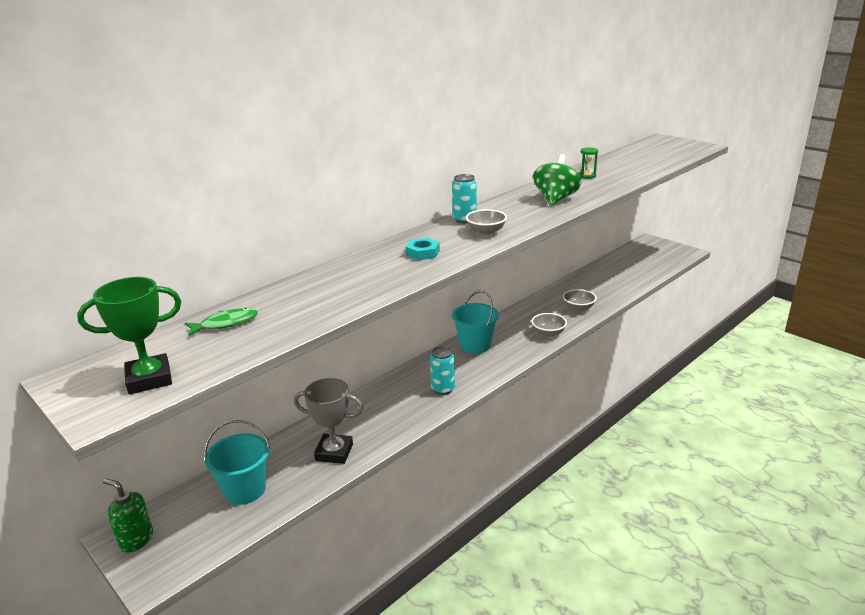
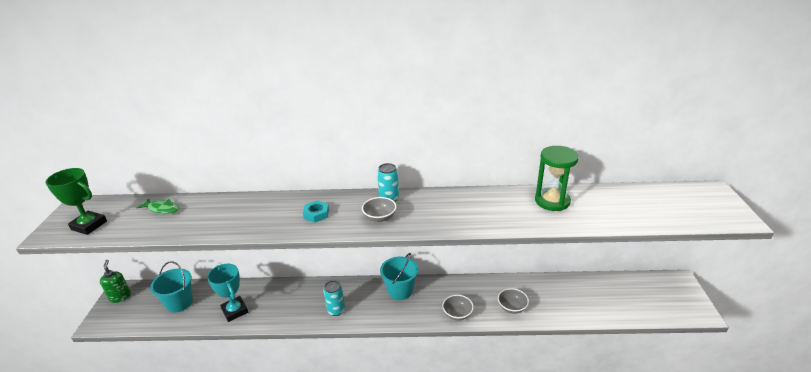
camera: 45 degrees right, 5 degrees up
grey trophy [294,378,363,464] -> turquoise trophy [207,264,248,322]
green spinning top [533,154,581,206] -> none
green hourglass [579,147,598,179] -> green hourglass [535,146,579,211], size x2.05

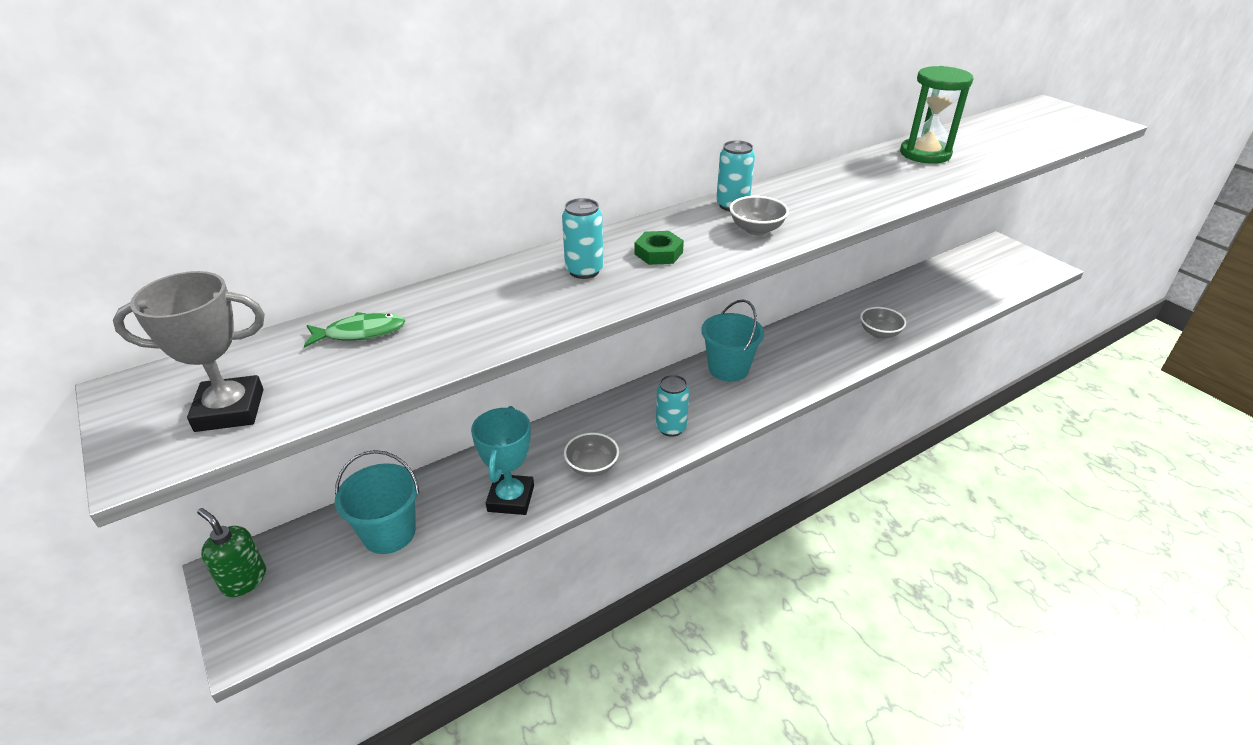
camera: 35 degrees left, 5 degrees up
green trophy [45,168,107,235] -> grey trophy [113,271,265,432]
turquoise trophy [207,264,248,322] -> turquoise trophy turned 75 degrees clockwise [471,406,534,515]
turquoise nut [303,200,329,223] -> green nut [634,231,684,265]
grey bowl [442,295,474,321] -> grey bowl moved to [564,432,619,477]
none -> turquoise can [562,198,603,279]

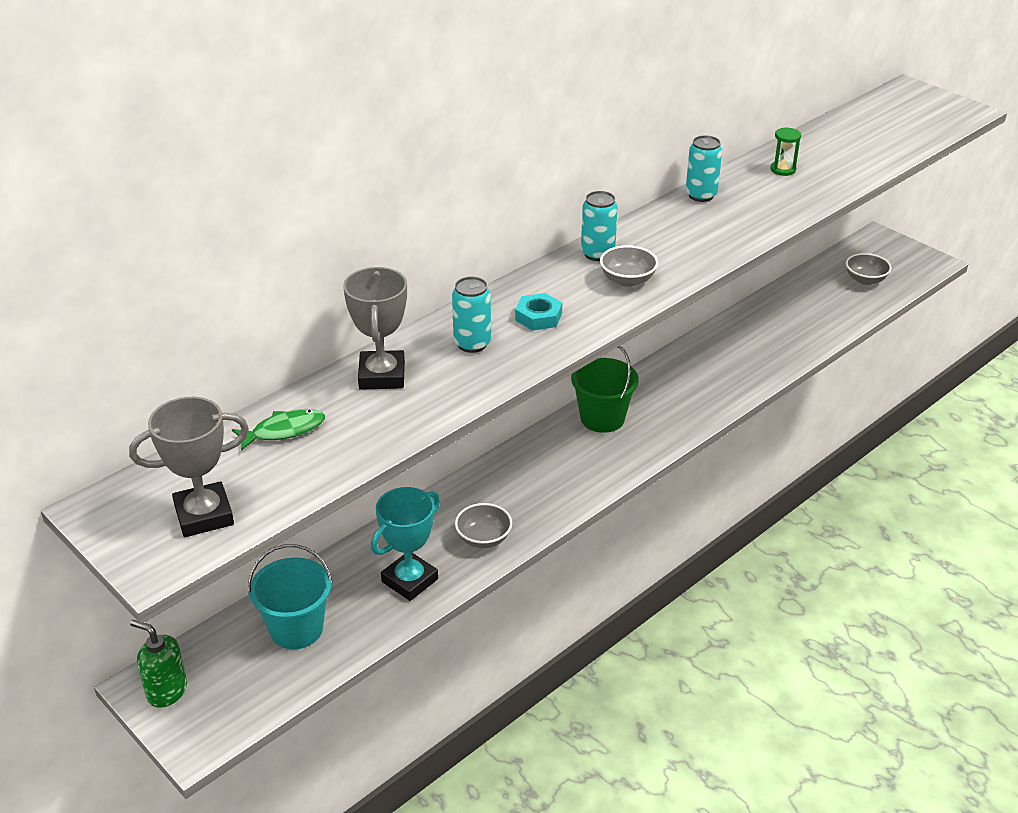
camera: 10 degrees left, 0 degrees up
turquoise trophy [471,406,534,515] -> turquoise trophy turned 45 degrees clockwise [371,487,440,601]
green nut [634,231,684,265] -> turquoise nut [515,293,562,331]
turquoise can [656,375,689,437] -> turquoise can moved to [686,135,722,202]
turquoise bucket [701,299,764,381] -> green bucket [571,346,639,433]
grey bowl [860,307,906,339] -> grey bowl moved to [846,253,891,285]
green hourglass [900,66,974,163] -> green hourglass [770,127,801,176], size x0.49
none -> grey trophy [343,267,407,390]

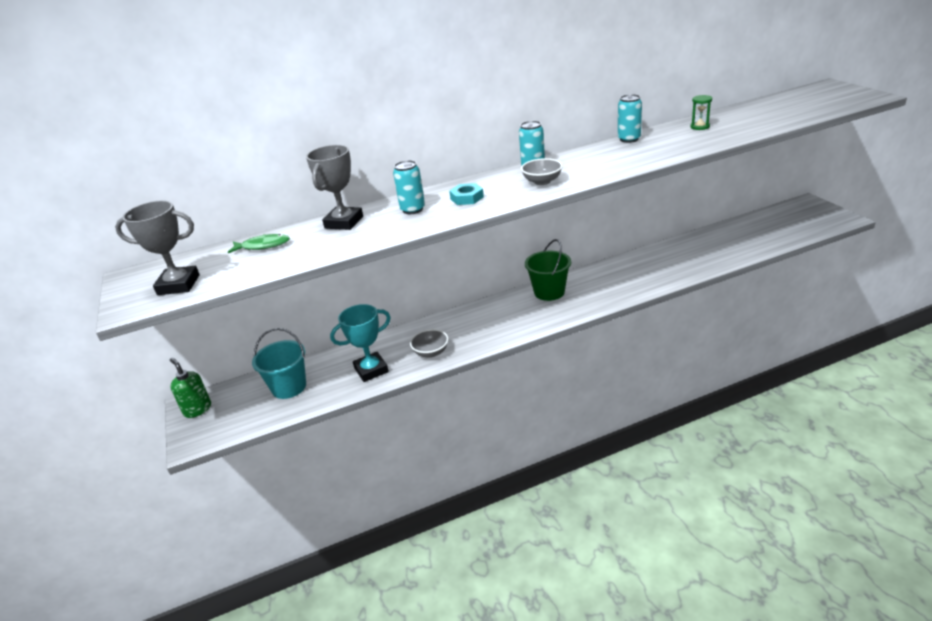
camera: 25 degrees right, 5 degrees down
grey bowl [846,253,891,285] -> none

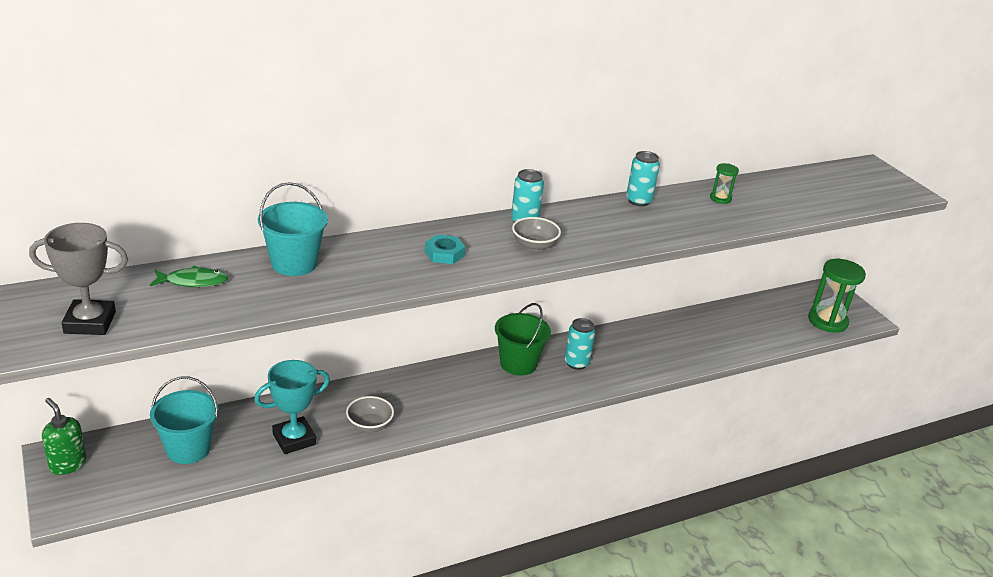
camera: 10 degrees left, 0 degrees up
grey trophy [306,145,363,230] -> turquoise bucket [258,182,328,276]
turquoise can [393,160,425,214] -> turquoise can moved to [565,318,595,370]
none -> green hourglass [808,259,866,333]

